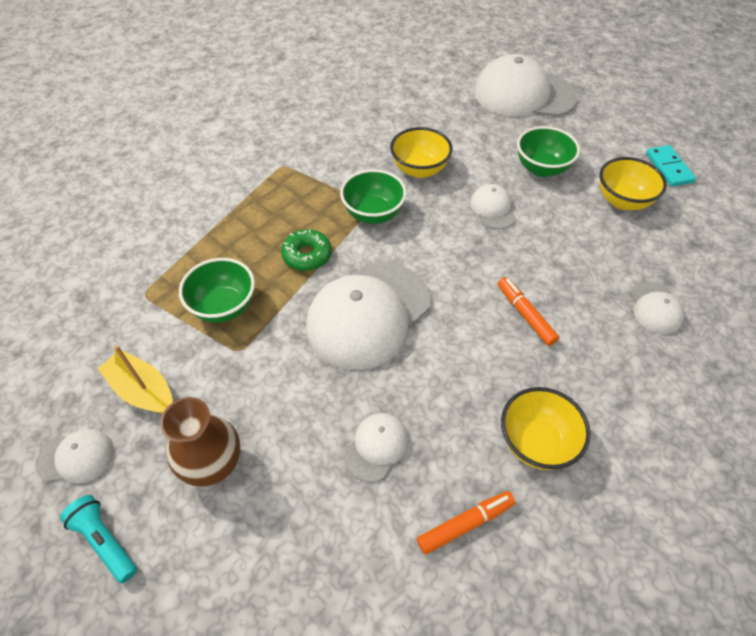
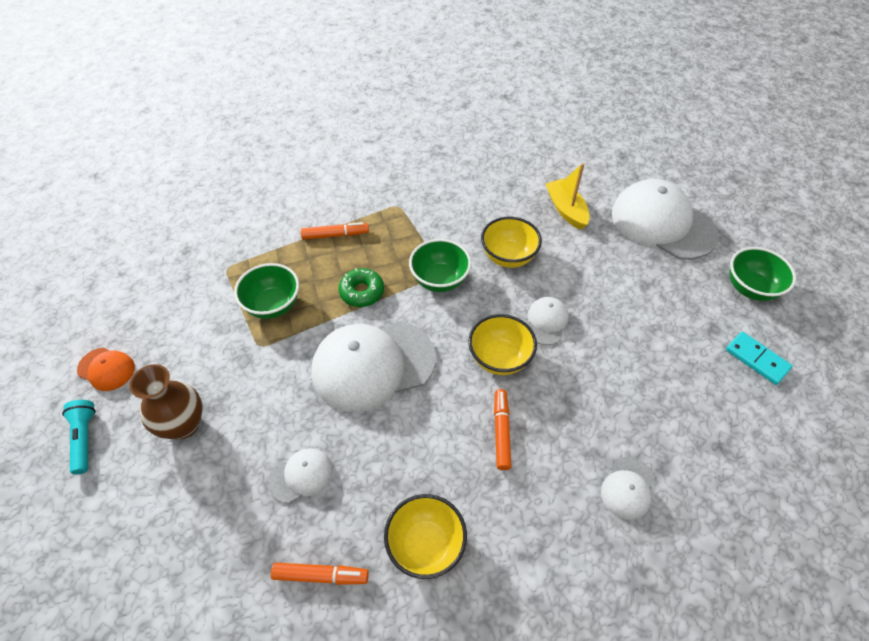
camera: 30 degrees right, 0 degrees up
white cap [35,429,114,484] -> orange cap [77,348,135,391]
yellow boat [97,345,173,414] -> yellow boat moved to [546,163,590,230]
green bowl [517,126,580,177] -> green bowl moved to [730,247,796,301]
yellow bowl [600,157,667,210] -> yellow bowl moved to [468,314,537,375]
turquoise domino [646,145,696,187] -> turquoise domino turned 60 degrees counterclockwise [726,332,793,385]
none -> orange marker [301,222,369,240]

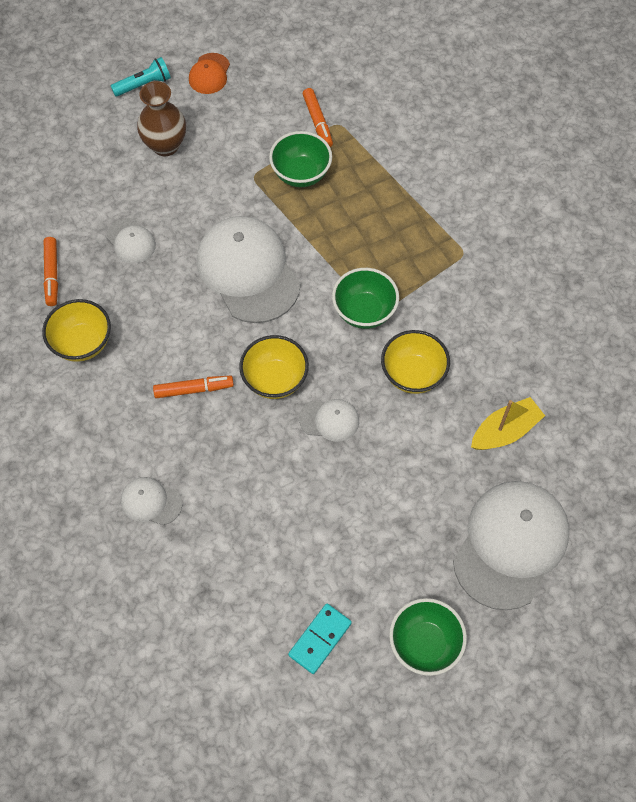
camera: 80 degrees right, 10 degrees up
orange marker [301,222,369,240] -> orange marker moved to [303,88,333,147]
green donut [338,268,384,307] -> none

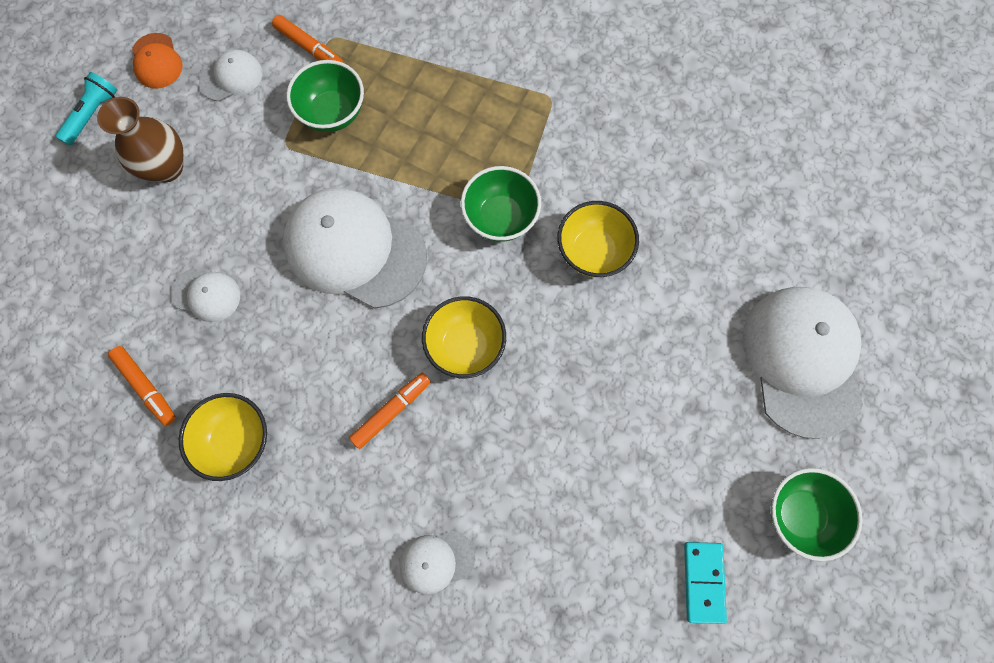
camera: 35 degrees left, 10 degrees up
white cap [299,399,359,442] -> white cap moved to [199,50,262,101]
yellow boat [471,397,545,450] -> none

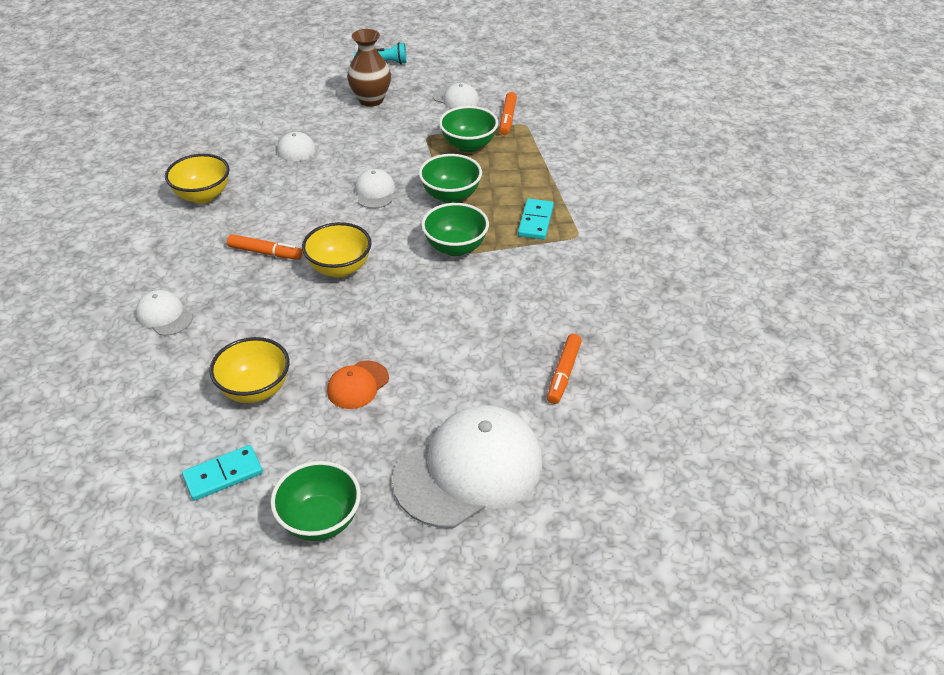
camera: 60 degrees right, 30 degrees down
orange marker [108,346,176,426] -> orange marker moved to [547,334,582,404]
orange cap [132,33,183,89] -> orange cap moved to [327,361,389,409]
white cap [283,188,427,309] -> white cap [355,169,395,209], size x0.46
yellow bowl [557,201,639,277] -> yellow bowl moved to [209,337,290,403]
none -> green bowl [419,154,482,203]
none -> turquoise domino [518,199,554,240]

